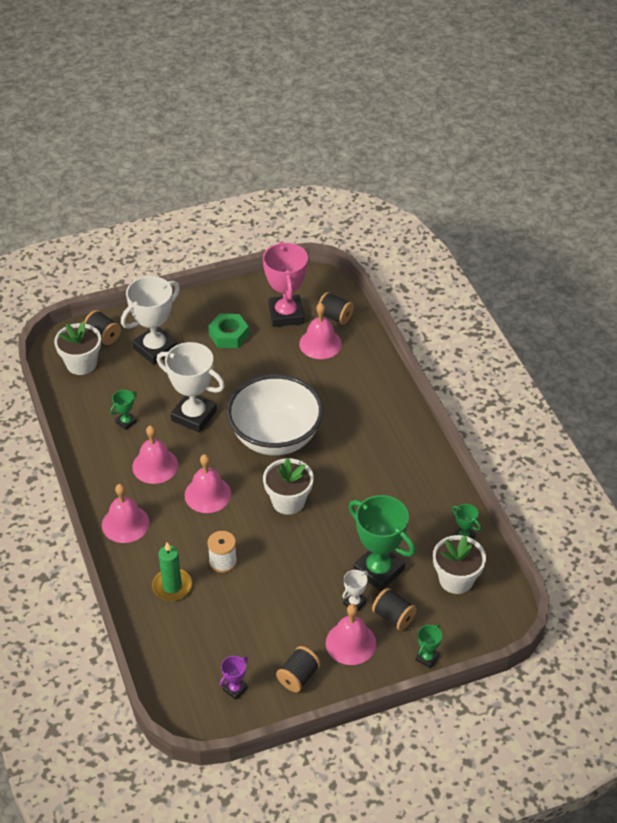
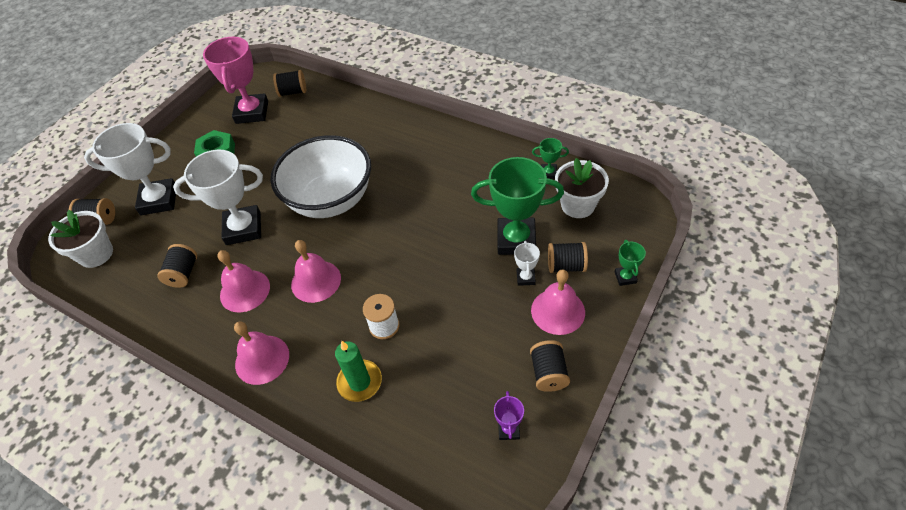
camera: 35 degrees left, 5 degrees up
green trophy [110,390,137,430] -> black spool [157,244,197,288]
white trophy [121,276,180,365] -> white trophy turned 75 degrees clockwise [84,123,176,215]
pink trophy [263,241,308,327] -> pink trophy turned 45 degrees clockwise [203,37,268,124]
white flower pot [263,458,314,515] -> none
pink bell [299,303,342,359] -> none

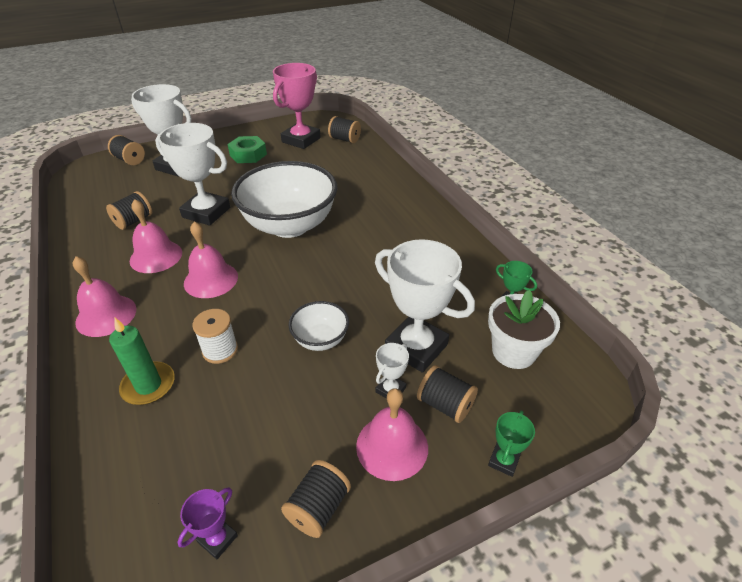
camera: 30 degrees right, 10 degrees down
white flower pot [48,210,113,268] -> none
green trophy [471,157,564,255] -> white trophy [375,239,475,373]
none -> white bowl [289,301,349,351]

